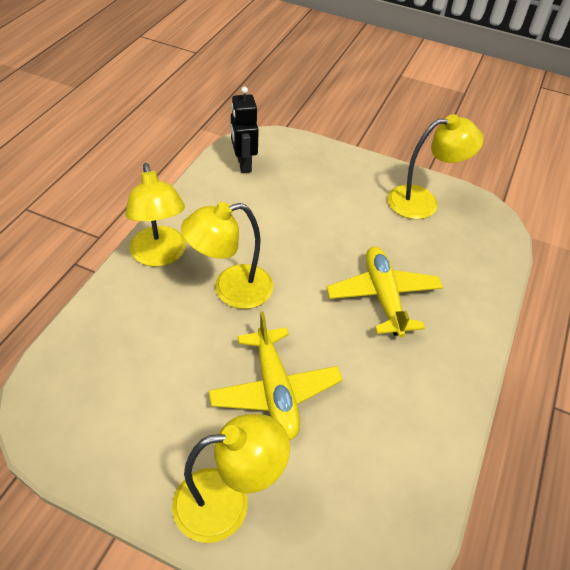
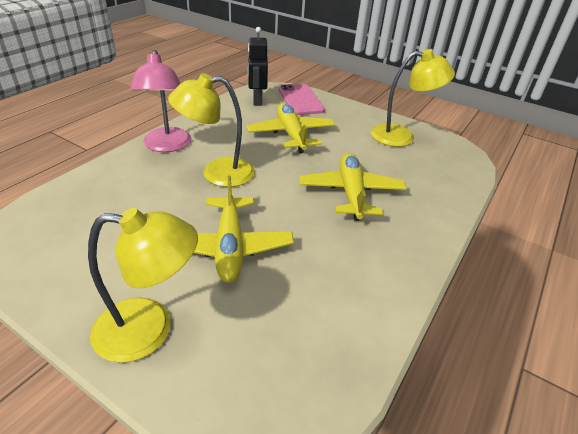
camera: 10 degrees right, 10 degrees down
yellow lamp [125,163,186,267] -> pink lamp [130,50,192,152]
none -> yellow plane [246,103,335,154]
none -> pink phone [279,84,325,115]

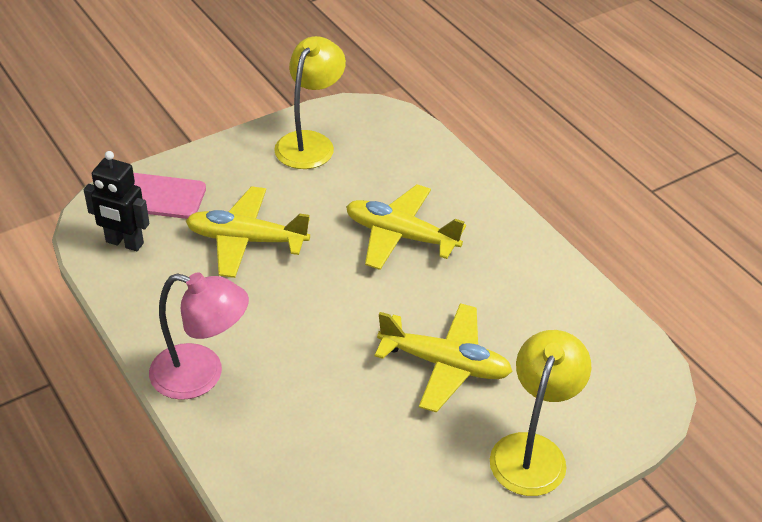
camera: 65 degrees left, 5 degrees up
yellow lamp [168,73,255,187] -> none

